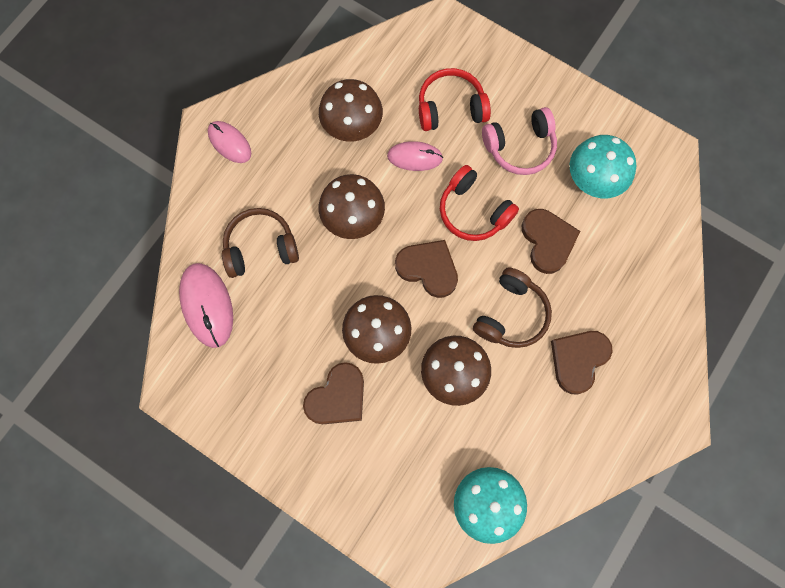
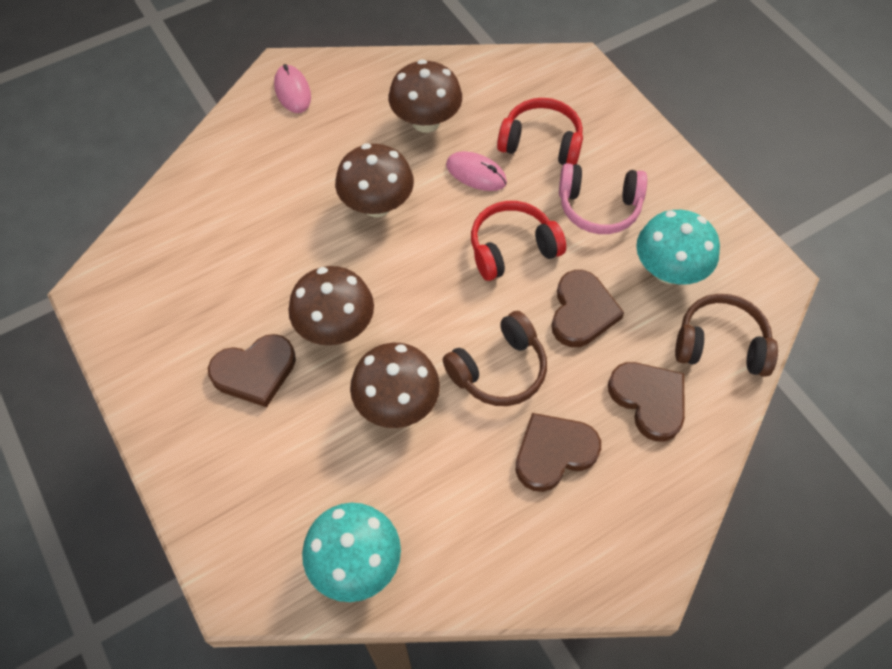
camera: 25 degrees right, 15 degrees down
pink mouse [179,263,233,348] -> none
brown headphones [222,208,299,278] -> brown headphones moved to [675,294,778,377]
brown heart [395,240,458,298] -> brown heart moved to [608,362,685,442]
red headphones [440,165,519,241] -> red headphones turned 90 degrees clockwise [471,201,566,281]

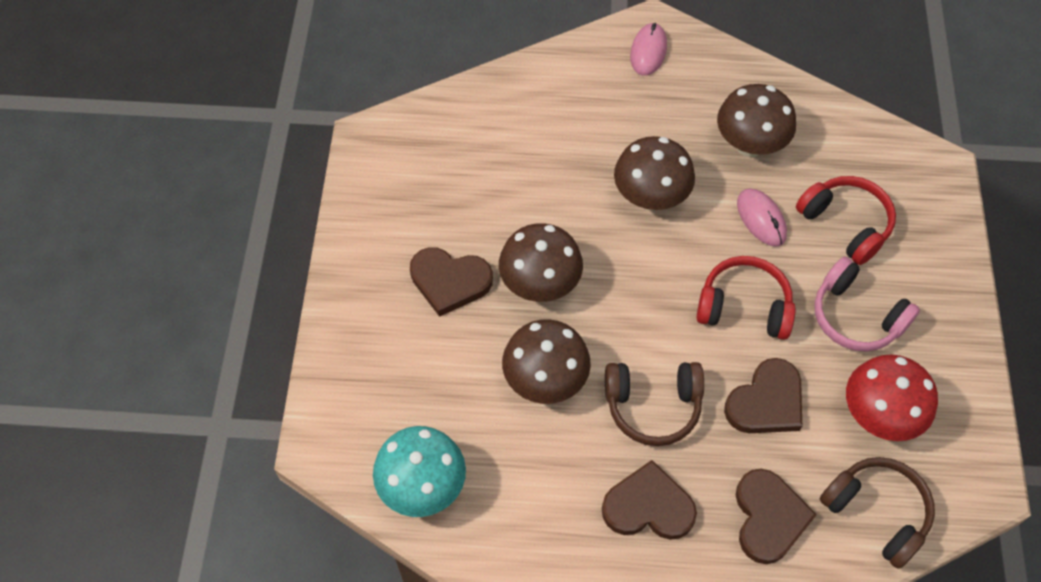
camera: 35 degrees right, 0 degrees up
turquoise mushroom [636,210,720,284] -> red mushroom [846,354,938,441]

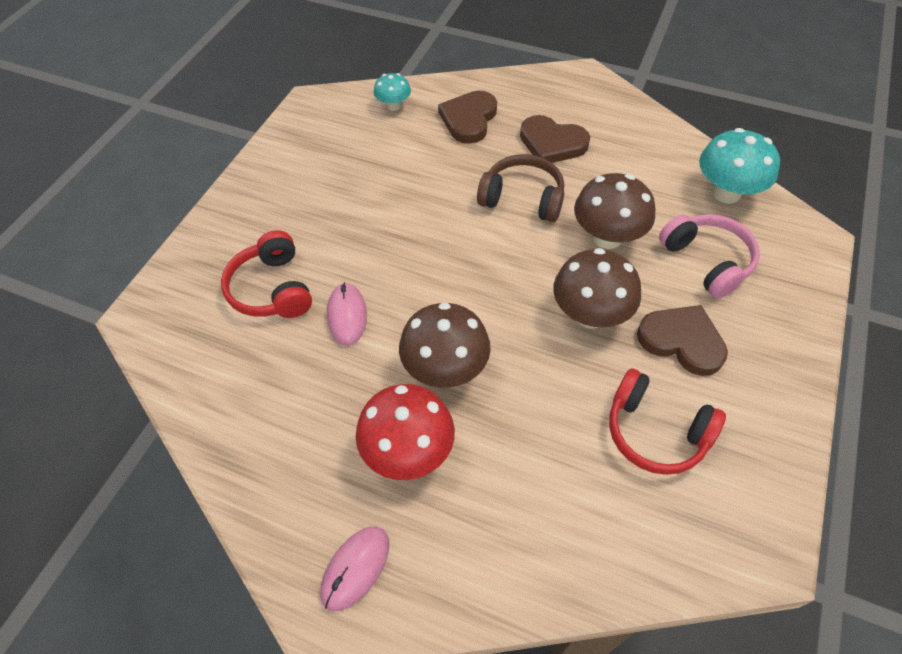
camera: 160 degrees left, 5 degrees down
red headphones [697,256,795,340] -> red headphones moved to [609,368,726,475]
brown mushroom [717,84,796,157] -> none
brown heart [724,358,802,433] -> none
pink headphones [814,257,920,352] -> pink headphones moved to [659,214,760,299]
brown headphones [820,457,935,569] -> turquoise mushroom [374,73,411,111]
red mushroom [846,354,938,441] -> red mushroom moved to [356,384,455,480]

